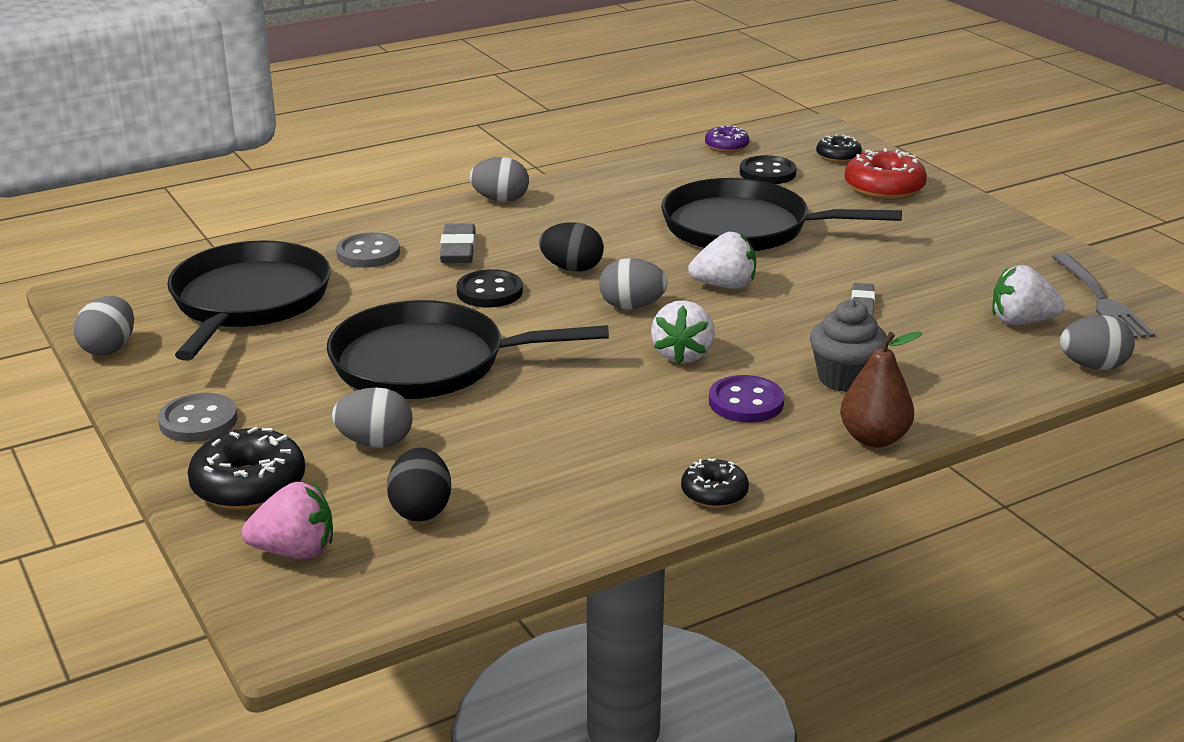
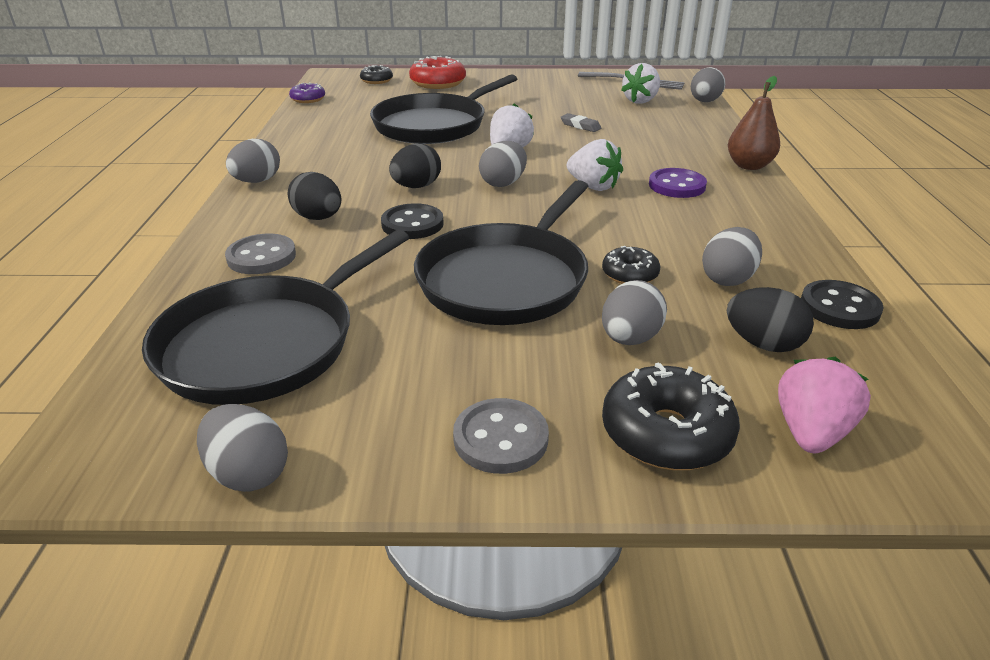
camera: 60 degrees left, 5 degrees up
black pan [167,240,331,361] -> black pan turned 90 degrees counterclockwise [142,230,409,405]
grey eraser [440,223,476,263] -> black egg [288,172,341,220]
black donut [681,458,749,508] -> black donut moved to [602,246,660,284]
black button [740,155,797,184] -> black button moved to [801,280,884,329]
grey cupcake [810,300,887,392] -> none
none -> grey egg [702,227,762,286]

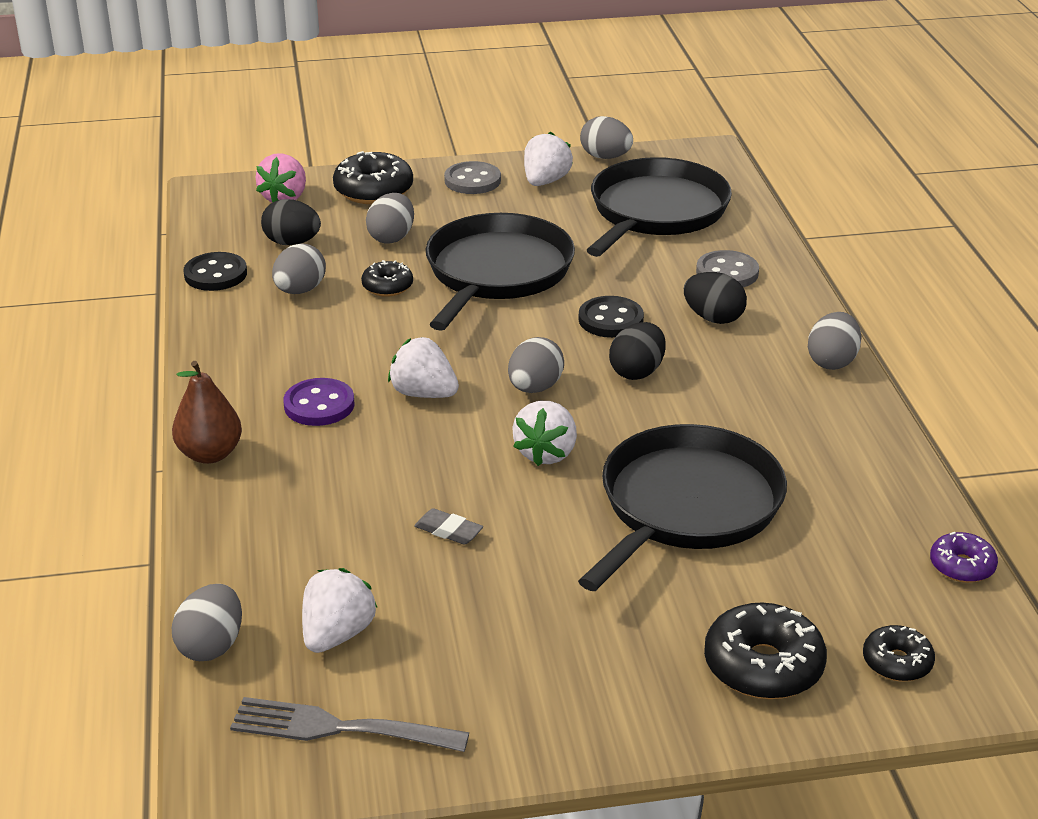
camera: 170 degrees right, 0 degrees up
red donut [409,56,466,89] -> black donut [704,602,827,699]
none -> white strawberry [524,131,573,186]

